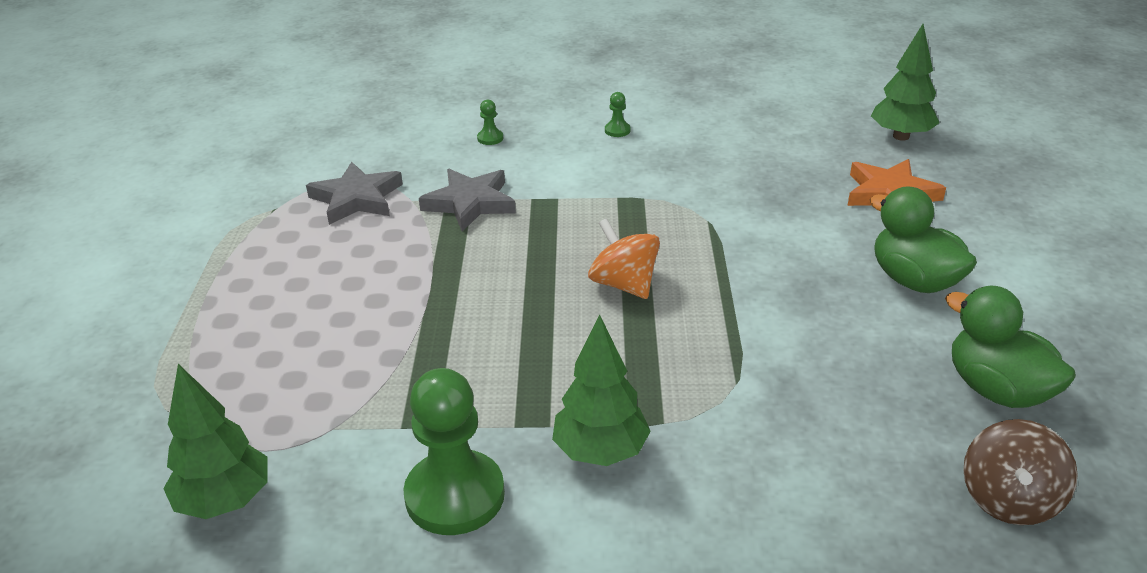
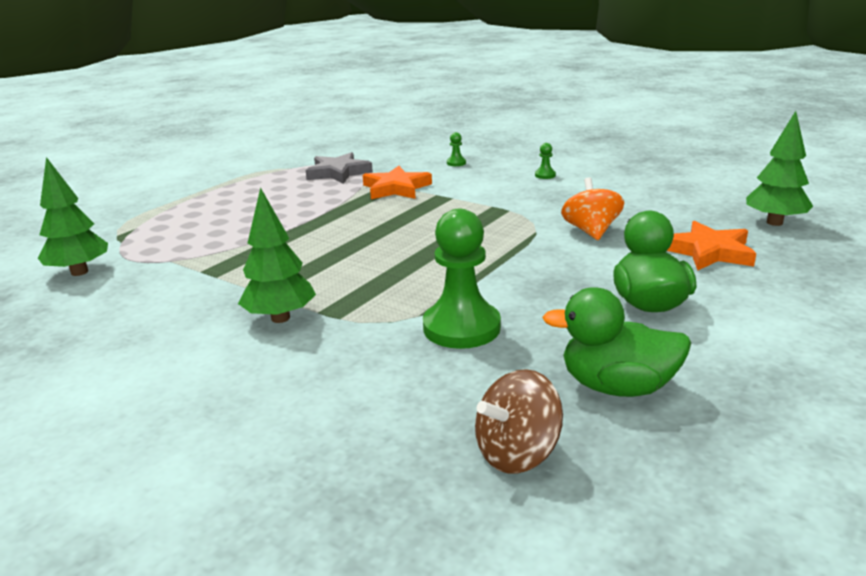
camera: 35 degrees right, 10 degrees down
green pawn [403,368,505,535] -> green pawn moved to [423,209,501,349]
grey star [419,169,516,231] -> orange star [363,166,432,199]
orange spinning top [588,218,660,299] -> orange spinning top moved to [561,177,624,240]
green duck [945,286,1076,408] -> green duck turned 75 degrees counterclockwise [542,287,691,397]

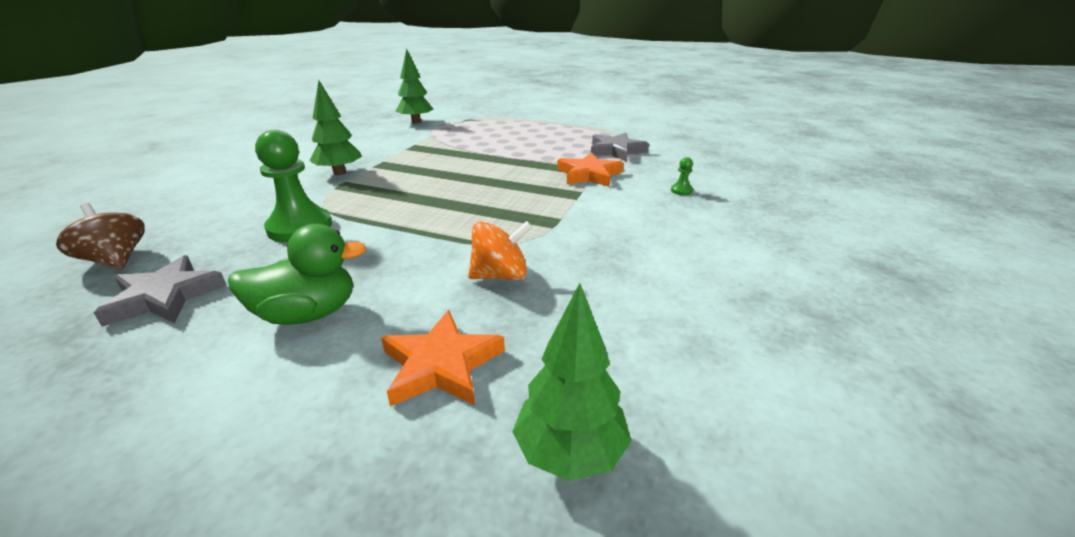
camera: 75 degrees right, 5 degrees up
green pawn [535,143,556,179] -> none
green duck [542,287,691,397] -> grey star [94,255,227,327]

